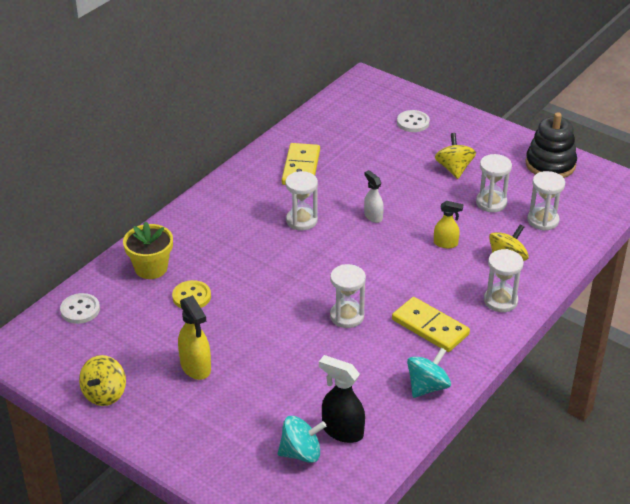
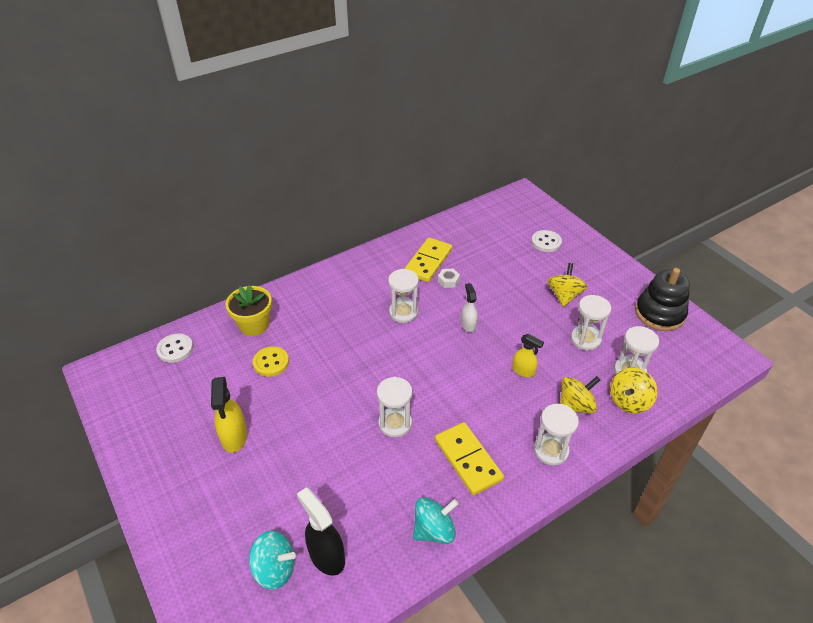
camera: 20 degrees right, 5 degrees up
yellow spinning top [79,355,126,406] -> yellow spinning top moved to [610,368,658,413]
none -> white nut [438,268,460,288]

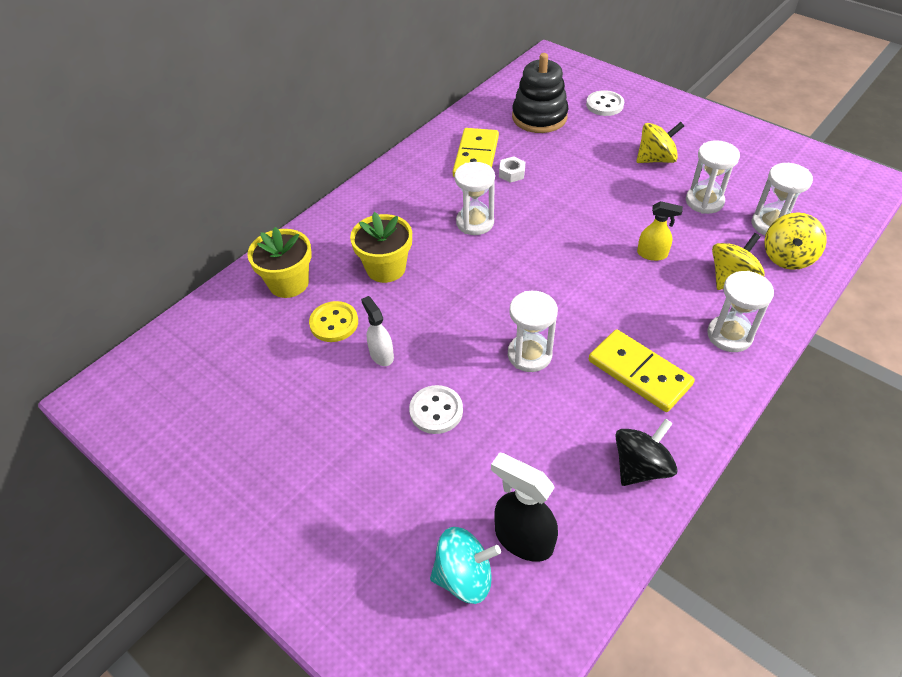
camera: 15 degrees left, 5 degrees up
white button [156,334,193,363] -> white button moved to [409,385,463,434]
yellow spray bottle [211,377,247,453] -> none
turquoise spinning top [413,497,459,544] -> black spinning top [615,419,678,486]
white spray bottle [461,283,478,332] -> white spray bottle moved to [361,296,394,366]
yellow spinning top [548,263,587,307] -> yellow spinning top turned 75 degrees clockwise [636,122,684,163]
black stacking toy [635,268,690,331] -> black stacking toy moved to [512,53,568,133]
none -> yellow flower pot [350,212,412,283]

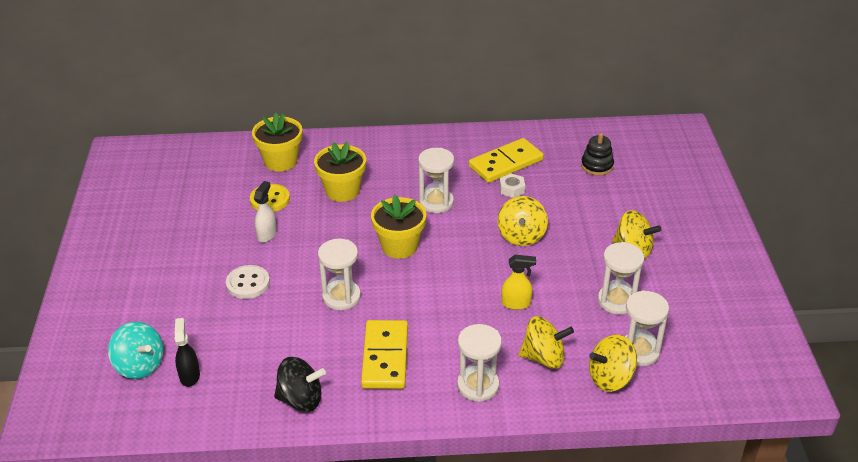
camera: 45 degrees right, 10 degrees down
black spray bottle [491,452,558,562] -> black spray bottle [174,318,200,387], size x0.64
black stacking toy [512,53,568,133] -> black stacking toy [581,133,614,176], size x0.58
white button [586,90,624,116] -> none
yellow spray bottle [637,201,683,261] -> yellow spray bottle turned 60 degrees counterclockwise [501,255,536,310]
none -> yellow flower pot [371,195,426,259]
none -> yellow spinning top [498,196,548,246]

